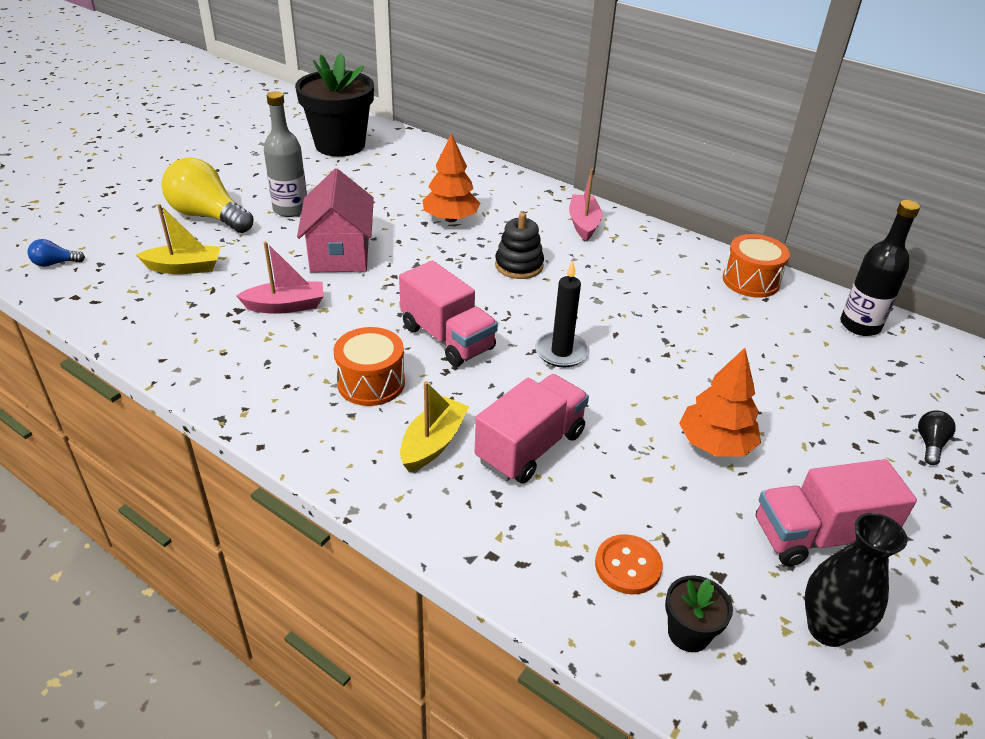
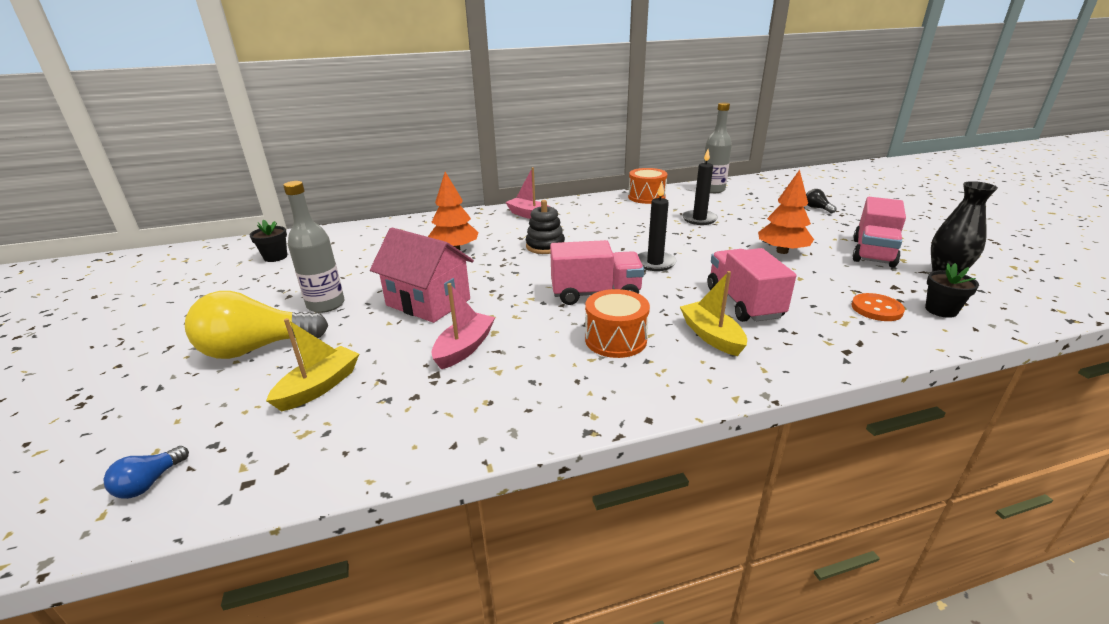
camera: 50 degrees left, 10 degrees down
black flower pot [295,53,374,157] -> black flower pot [250,219,287,262], size x0.44
black bottle [840,200,920,336] -> grey bottle [703,103,732,193]
none -> black candle [682,149,718,225]

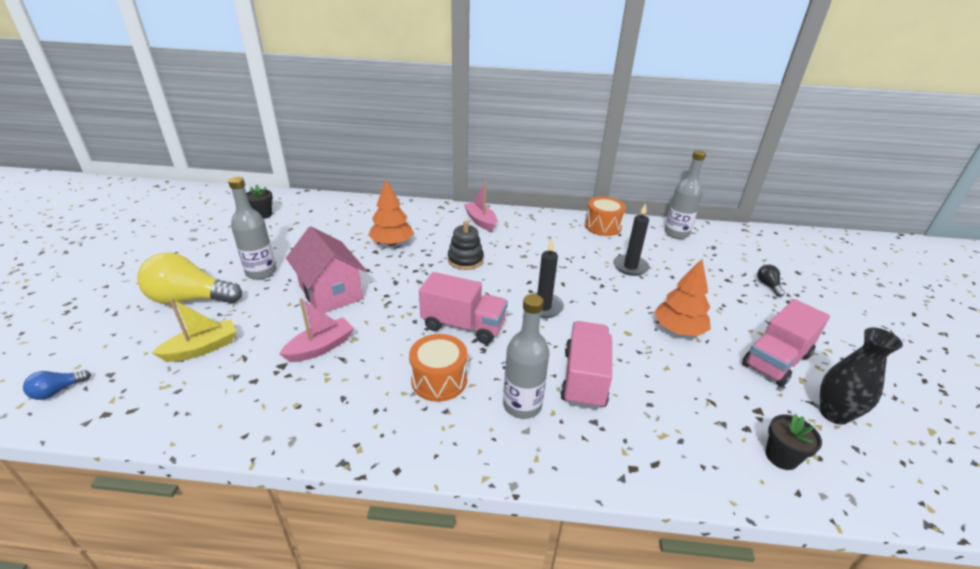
camera: 20 degrees right, 5 degrees up
yellow boat [680,271,747,356] -> grey bottle [503,294,549,419]
orange button [851,293,905,321] -> none

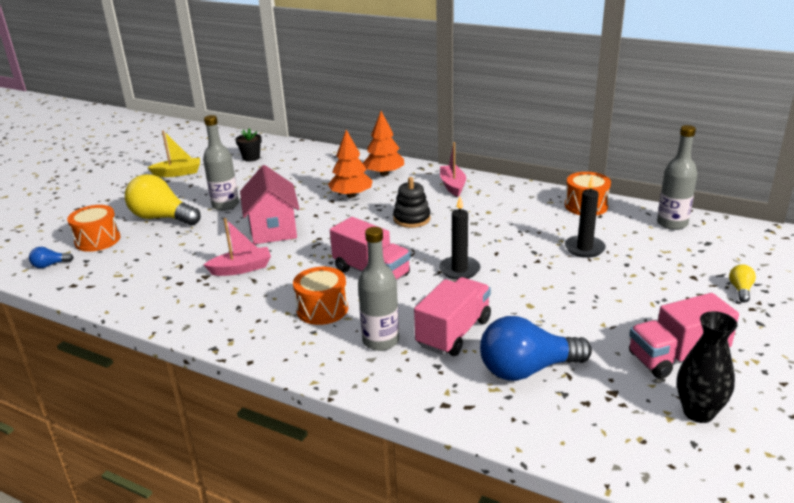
camera: 25 degrees right, 5 degrees down
yellow boat [152,298,237,362] -> yellow boat moved to [147,130,200,177]
orange tree [654,259,711,336] -> orange tree moved to [363,111,404,176]
black light bulb [757,265,785,297] -> yellow light bulb [729,264,756,302]
black flower pot [765,414,822,470] -> none
none -> orange drum [67,205,120,252]
none -> blue light bulb [480,316,592,381]

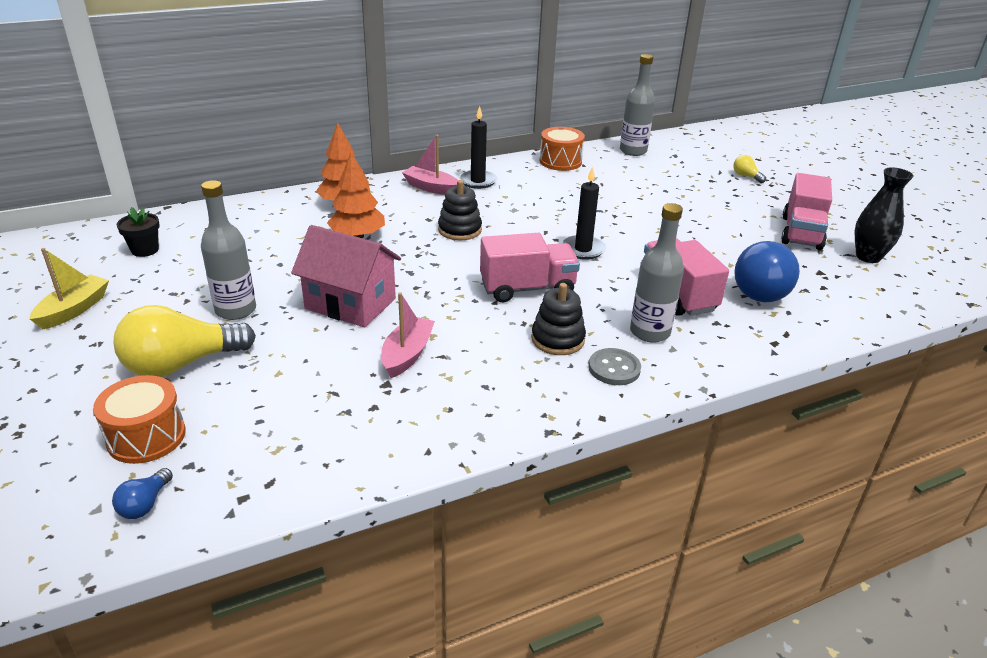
camera: 55 degrees left, 5 degrees up
orange drum [293,267,348,325] -> black stacking toy [531,283,586,355]
black candle [565,176,606,258] -> black candle moved to [459,106,497,189]
none -> grey button [589,348,641,385]

